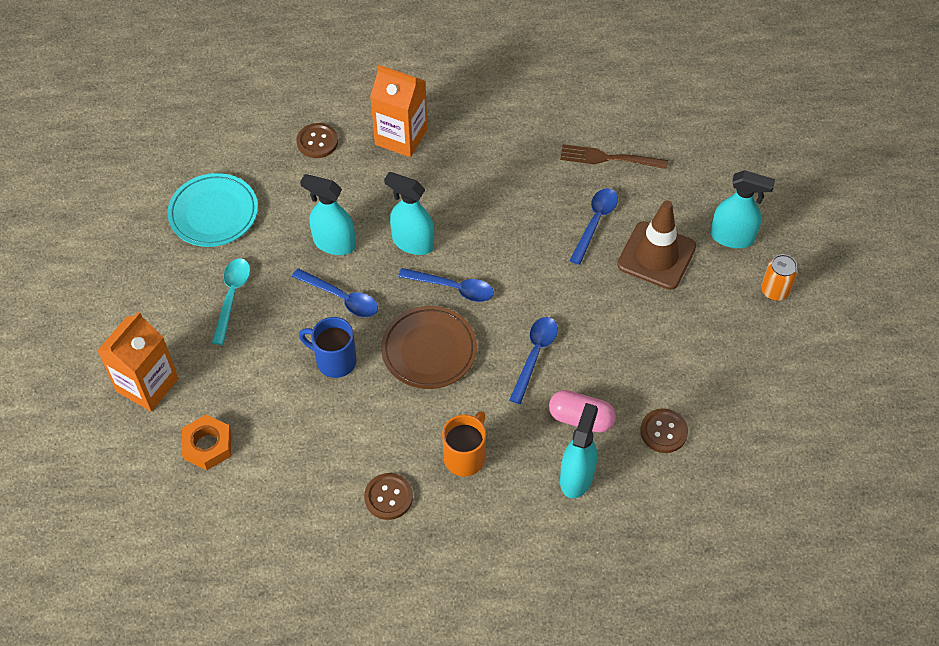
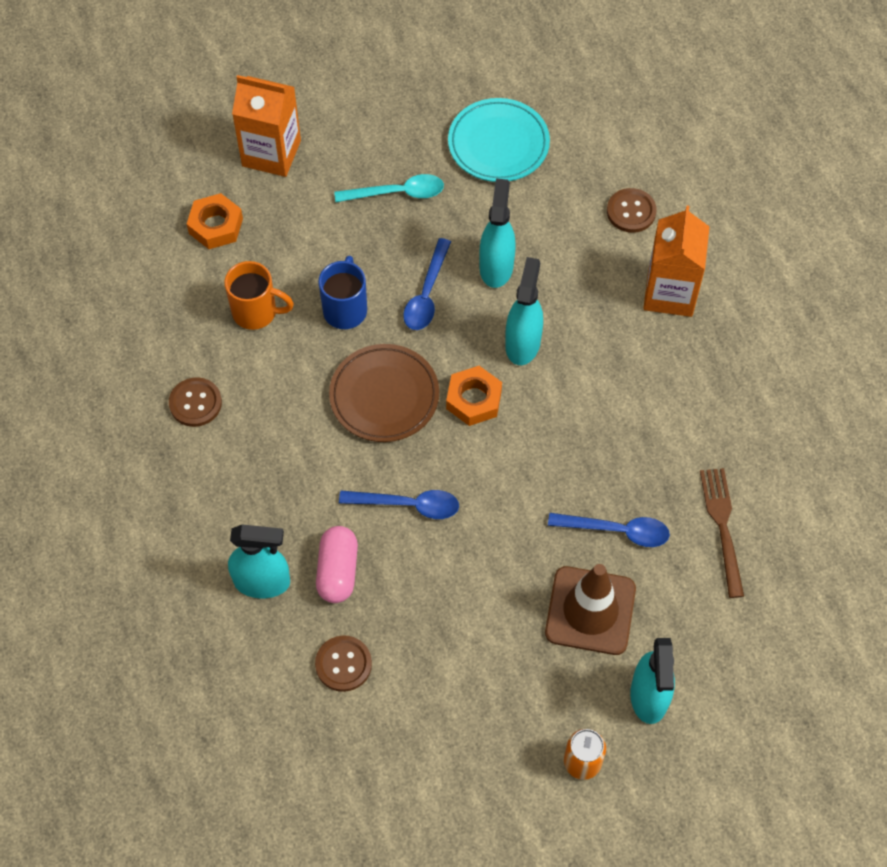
camera: 75 degrees right, 5 degrees up
blue spoon [398,268,494,302] -> orange nut [446,366,502,426]
orange mug [442,411,486,477] -> orange mug moved to [224,261,294,330]

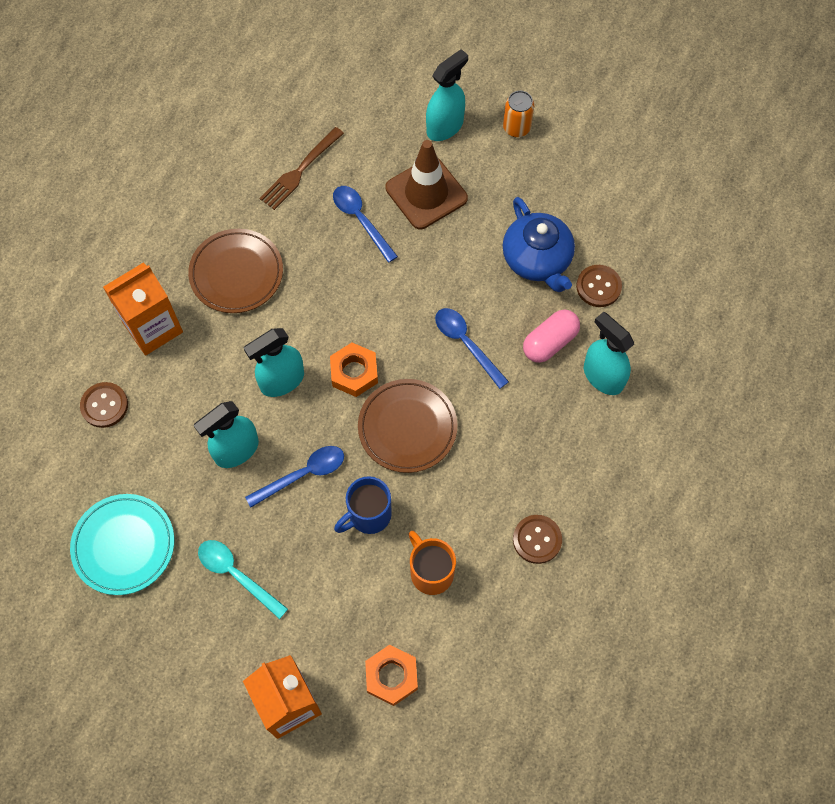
camera: 135 degrees left, 5 degrees up
none -> brown plate [188,229,283,313]
none -> blue teapot [503,197,575,292]

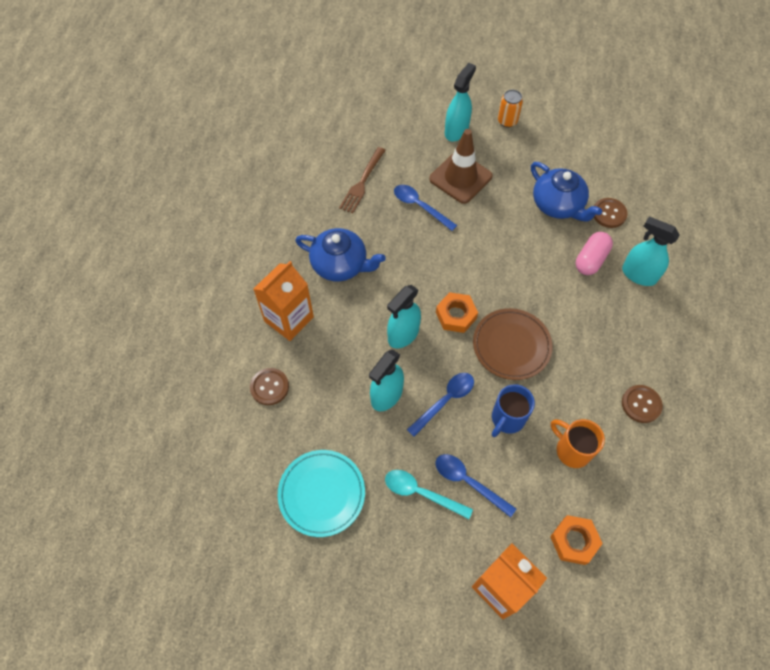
camera: 15 degrees left, 5 degrees down
brown plate [188,229,283,313] -> blue teapot [295,228,386,281]
blue spoon [435,308,509,389] -> blue spoon moved to [436,454,516,518]

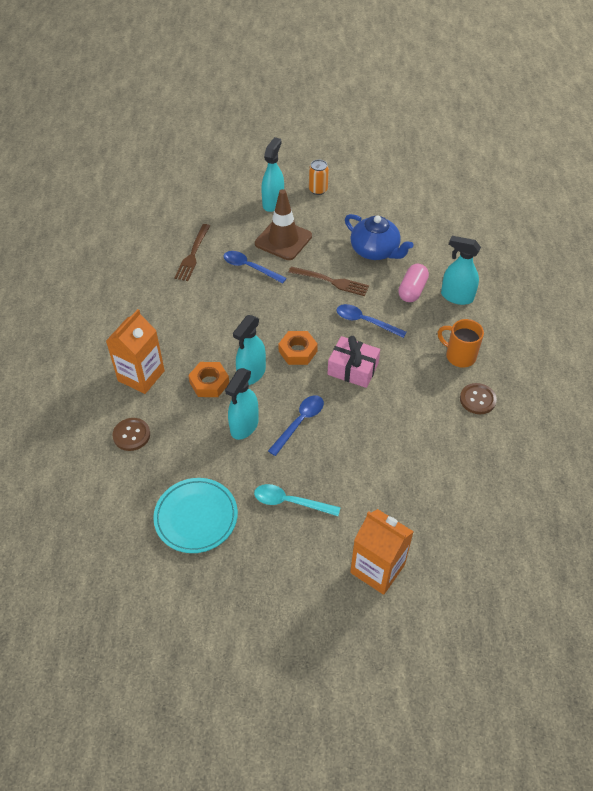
camera: 10 degrees left, 10 degrees down
blue teapot [295,228,386,281] -> none
blue spoon [436,454,516,518] -> blue spoon moved to [337,304,407,338]
brown plate [473,308,553,380] -> pink gift [328,336,380,388]
blue mug [492,384,535,437] -> none
orange nut [550,515,603,565] -> orange nut moved to [188,362,229,397]
orange mug [551,419,605,468] -> orange mug moved to [438,319,484,368]
brown button [594,198,628,228] -> none
none -> brown fork [289,266,369,296]

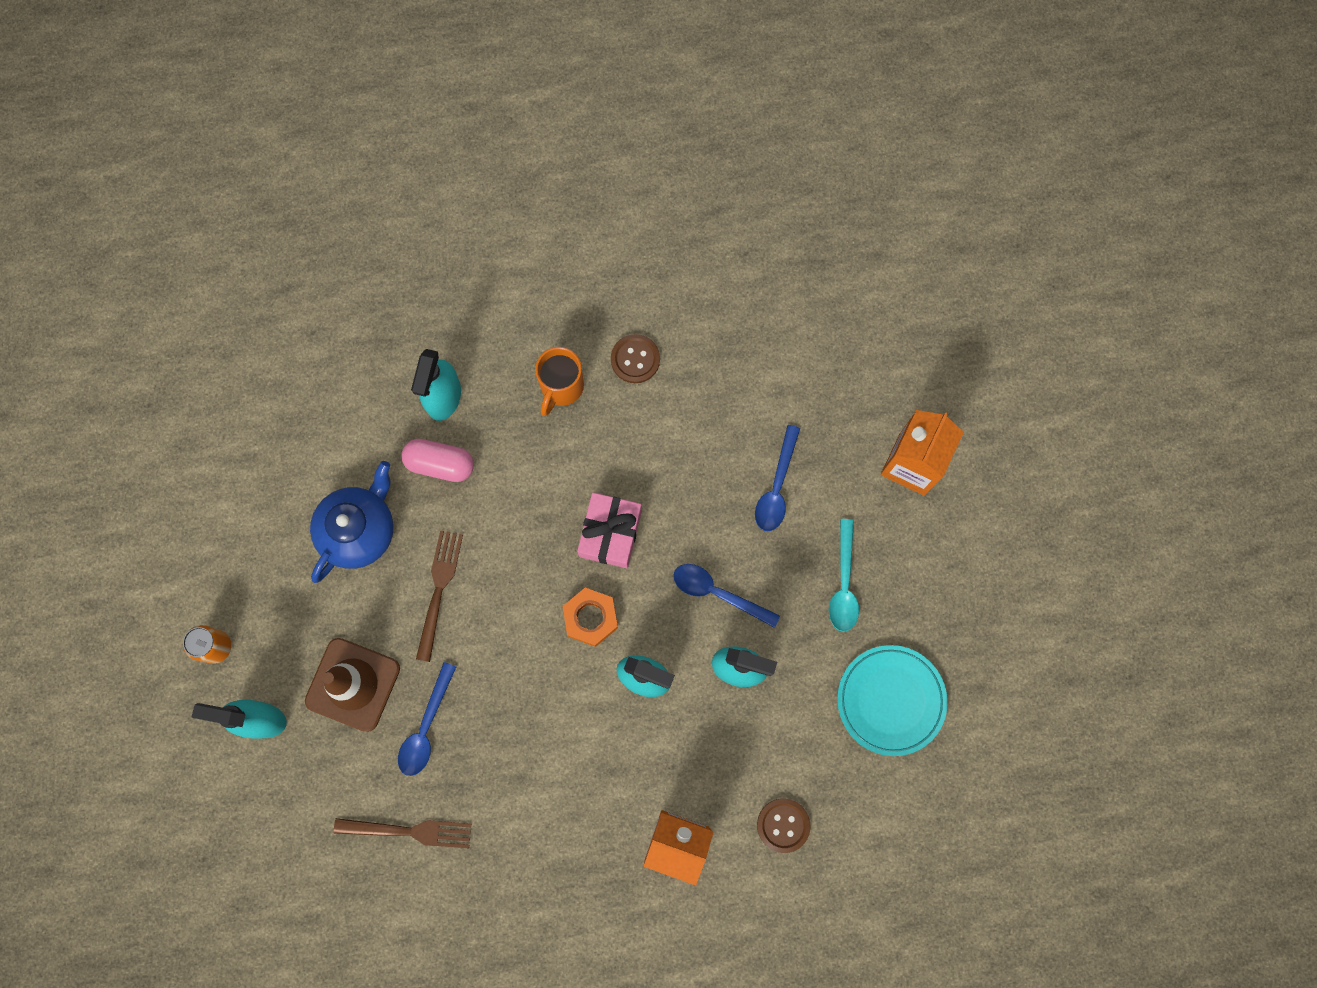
camera: 100 degrees left, 25 degrees up
orange nut [188,362,229,397] -> none
blue spoon [337,304,407,338] -> blue spoon moved to [755,425,800,531]

